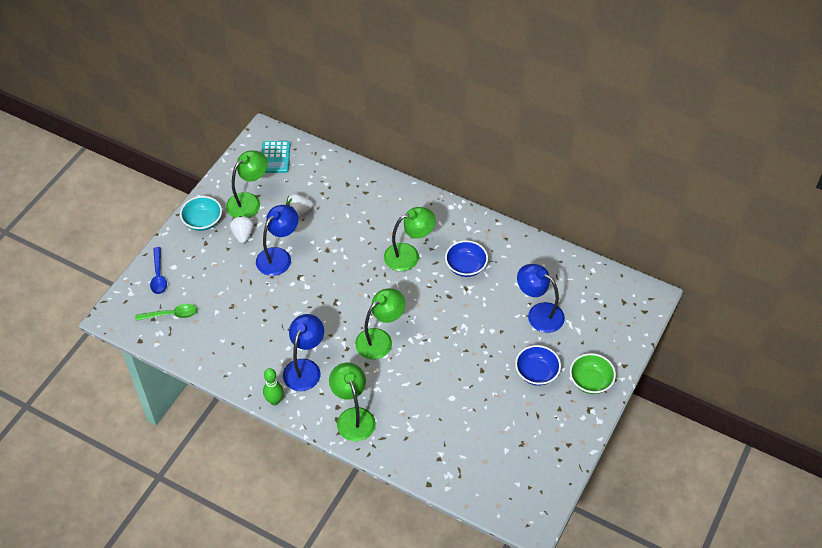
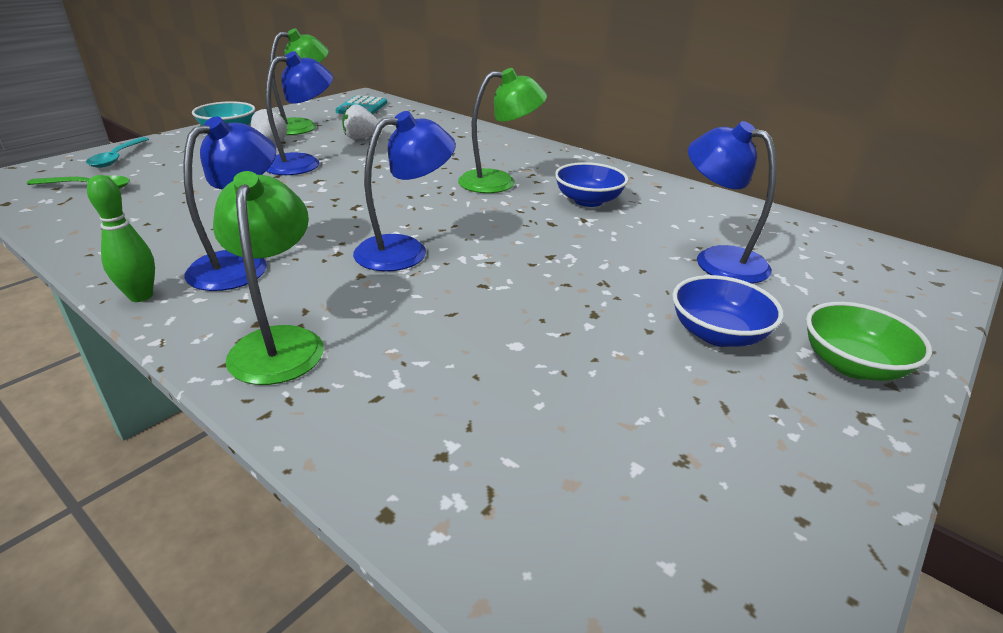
camera: 10 degrees right, 20 degrees down
blue spoon [150,247,167,294] -> turquoise spoon [86,137,149,168]
green lamp [355,288,405,360] -> blue lamp [353,111,456,271]

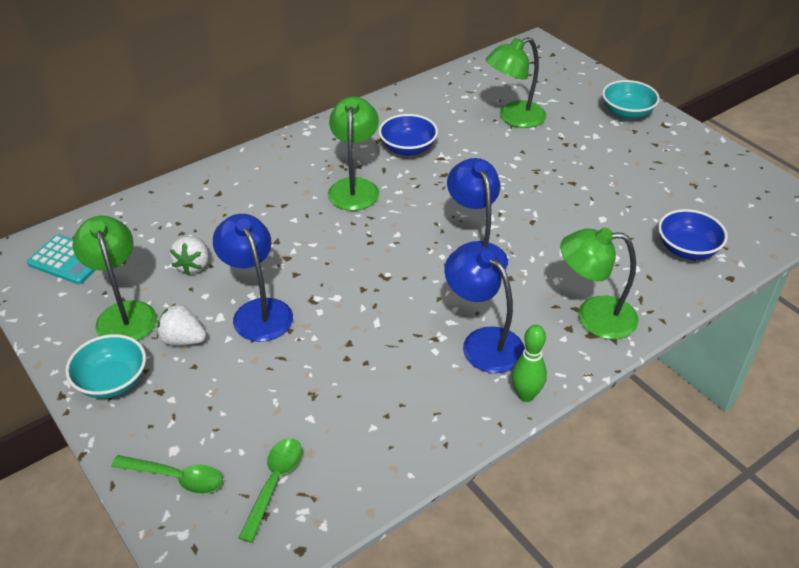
camera: 75 degrees left, 10 degrees up
turquoise spoon [86,137,149,168] -> green spoon [111,455,223,494]
blue bowl [672,275,784,347] -> blue bowl moved to [658,209,728,260]
blue lamp [688,121,777,284] -> green lamp [486,37,546,128]
green bowl [806,302,932,381] -> turquoise bowl [602,80,660,119]

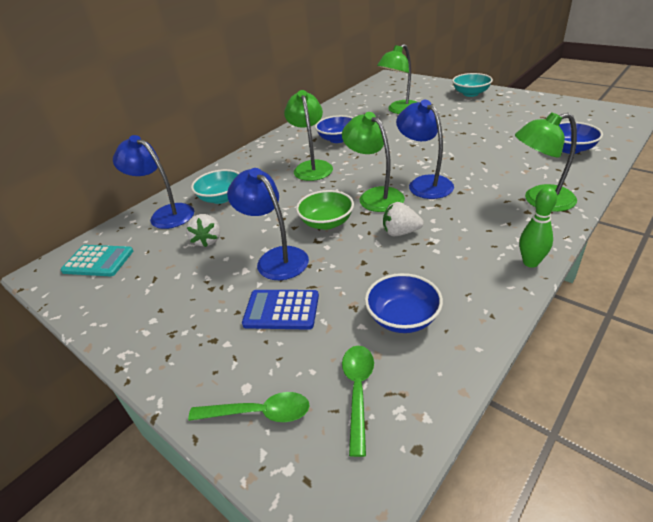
camera: 10 degrees left, 5 degrees down
turquoise bowl [65,334,146,399] -> turquoise bowl moved to [191,169,240,204]
green lamp [72,216,157,341] -> green lamp moved to [342,112,405,212]
white strawberry [157,303,206,345] -> white strawberry moved to [383,202,424,236]
blue lamp [444,246,525,373] -> blue lamp moved to [113,135,194,229]
none -> blue calculator [242,290,319,330]
none -> green bowl [296,190,354,230]
none -> blue bowl [365,273,443,333]

